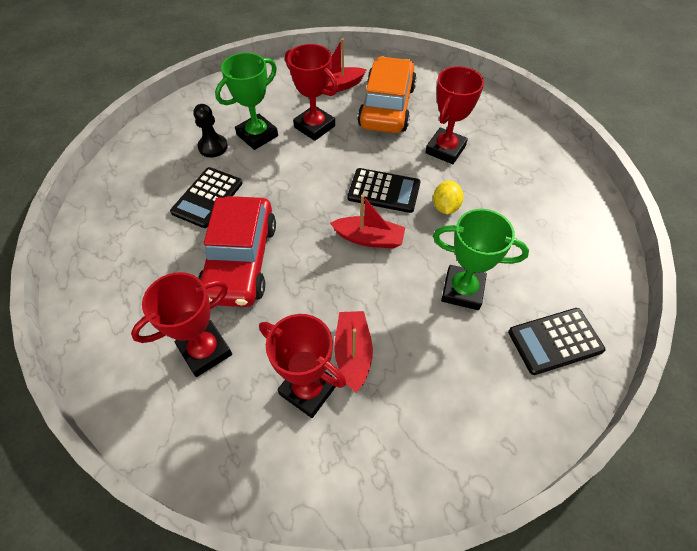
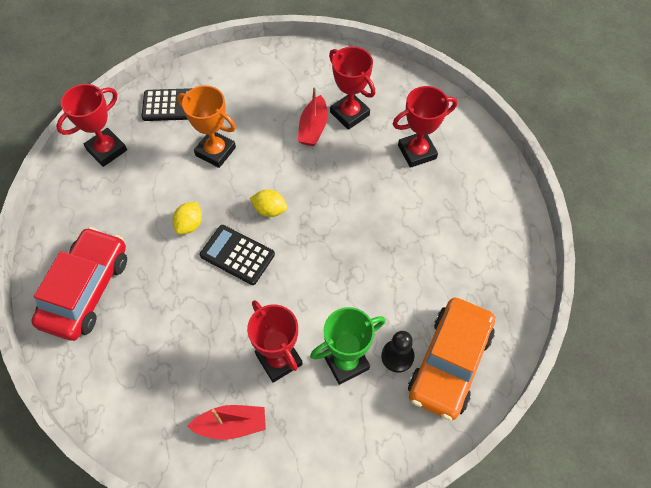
camera: 165 degrees left, 5 degrees up
black calculator [170,167,242,228] -> none
red car [198,196,276,307] -> red car moved to [31,227,127,341]
red boat [330,194,405,249] -> yellow lemon [250,190,287,217]
orange car [357,57,417,133] -> orange car moved to [408,298,495,421]
red trophy [425,66,484,164] -> red trophy moved to [56,84,127,167]
green trophy [433,209,529,310] -> orange trophy [177,85,236,168]

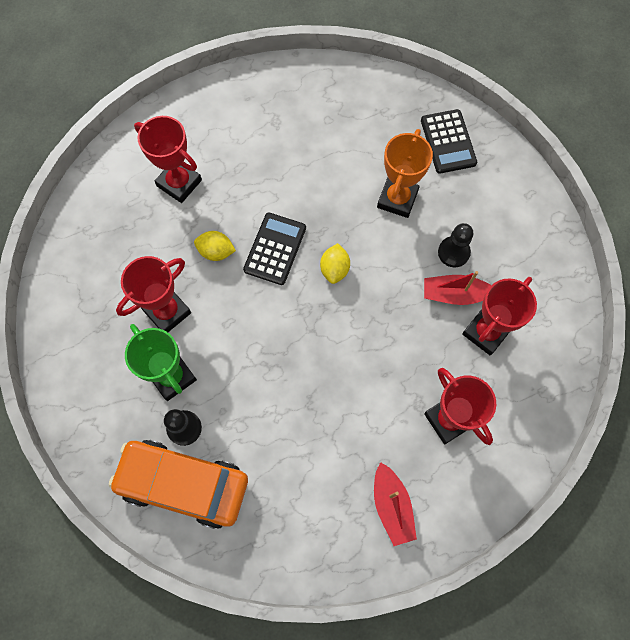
camera: 80 degrees right, 10 degrees up
red car [31,227,127,341] -> none
red trophy [56,84,127,167] -> red trophy moved to [134,116,202,203]
yellow lemon [173,202,202,235] -> yellow lemon moved to [194,231,236,261]
red boat [187,405,266,440] -> red boat moved to [374,462,417,546]
none -> black pawn [438,223,474,267]

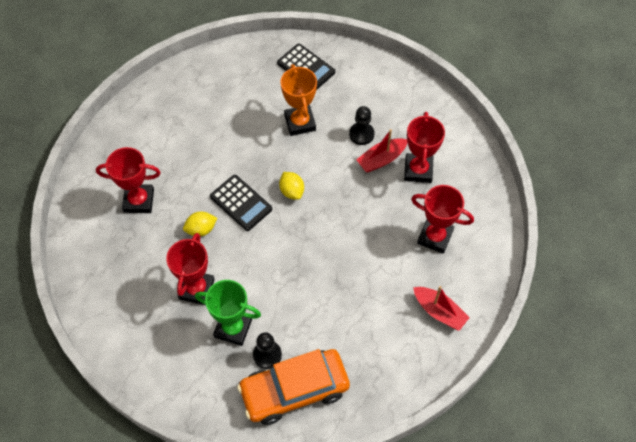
camera: 35 degrees left, 10 degrees down
black calculator [243,213,306,285] -> black calculator turned 150 degrees clockwise [210,175,272,231]

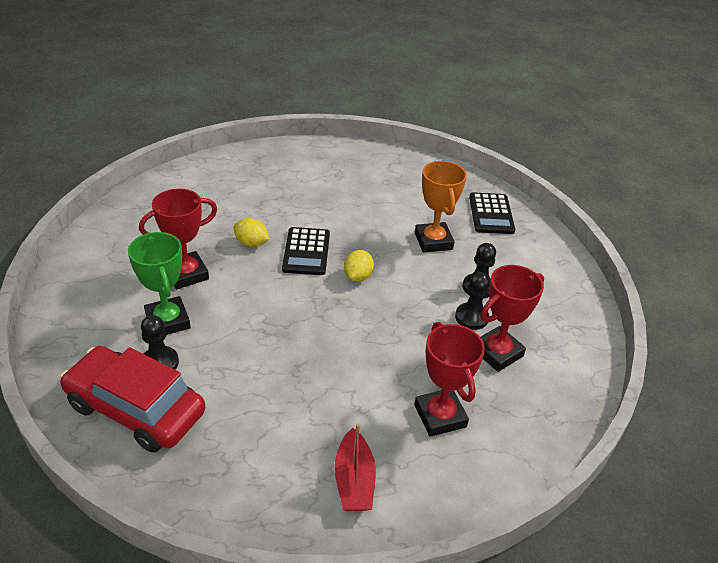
camera: 45 degrees right, 20 degrees down
red trophy [96,147,161,213] -> none
orange car [237,349,350,425] -> red car [60,346,205,453]
orange trophy [281,64,317,136] -> orange trophy turned 45 degrees counterclockwise [415,161,467,252]
red boat [356,129,407,173] -> black pawn [455,272,490,330]

